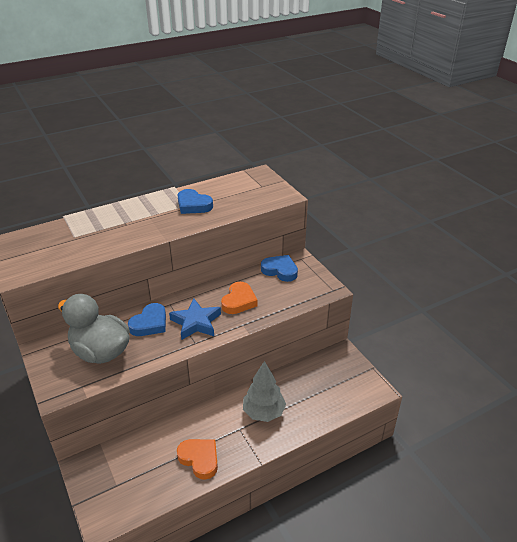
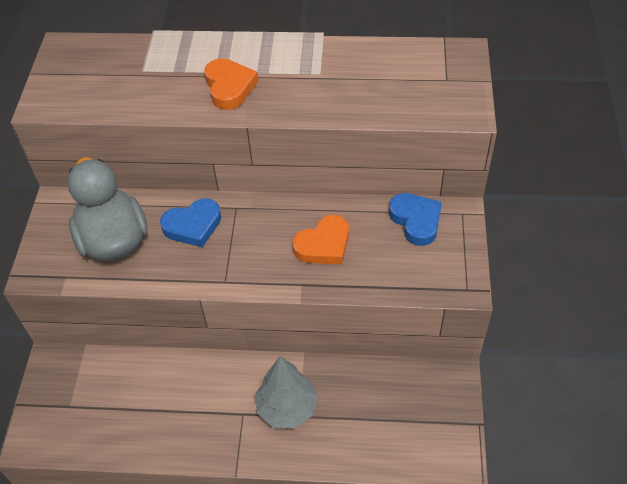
camera: 35 degrees right, 15 degrees up
blue star [169,298,221,340] -> none
blue heart [177,189,213,214] -> none
orange heart [177,439,218,480] -> orange heart moved to [204,58,258,110]

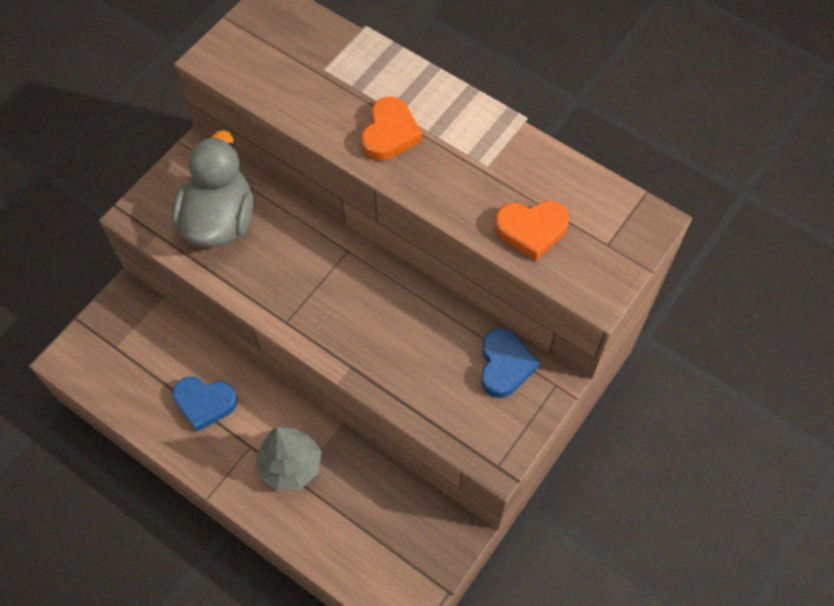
camera: 30 degrees right, 10 degrees up
blue heart [160,198,221,247] -> blue heart moved to [172,377,237,432]
orange heart [292,215,349,264] -> orange heart moved to [494,201,569,261]

